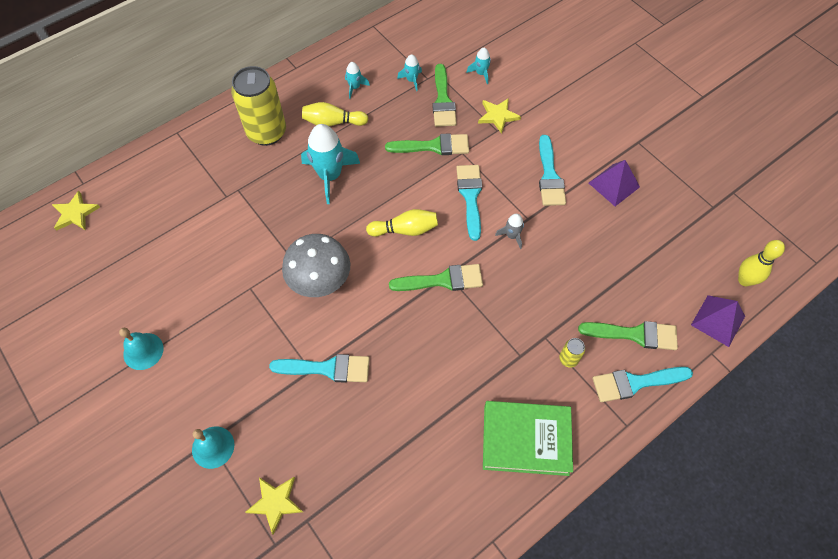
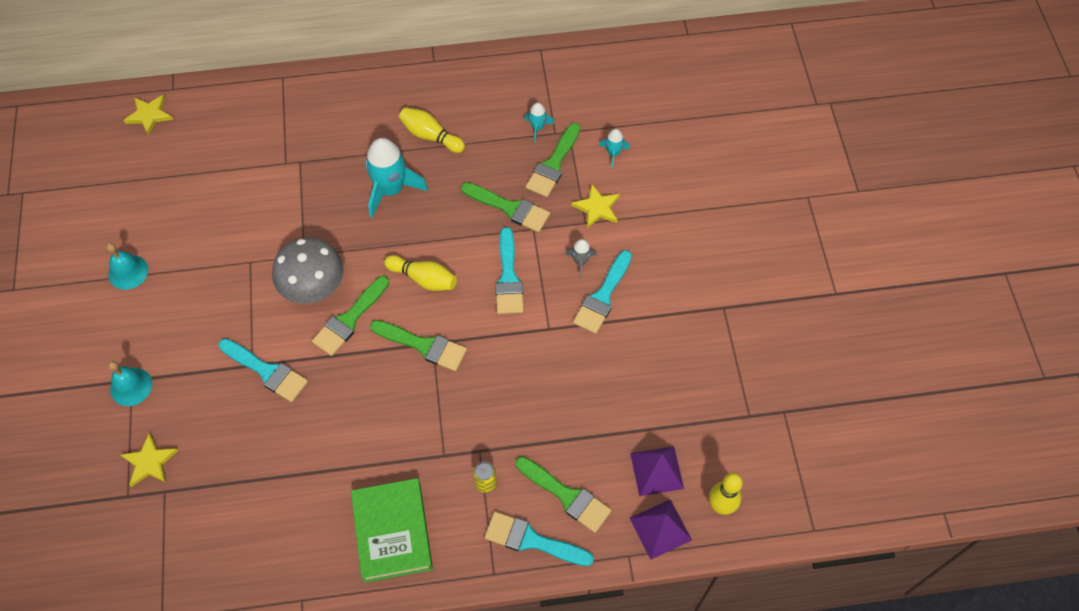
camera: 30 degrees right, 0 degrees up
yellow can [231,66,286,146] -> none
turquoise rocket [345,62,370,99] -> none
turquoise brush [456,165,482,241] -> turquoise brush turned 150 degrees clockwise [495,227,524,314]
green book [483,401,573,476] -> green book turned 45 degrees clockwise [351,478,433,583]
grey rocket [495,214,524,249] -> grey rocket moved to [565,239,597,278]
purple pyramid [589,160,640,206] -> purple pyramid moved to [630,446,684,496]
none -> green brush [312,276,389,356]

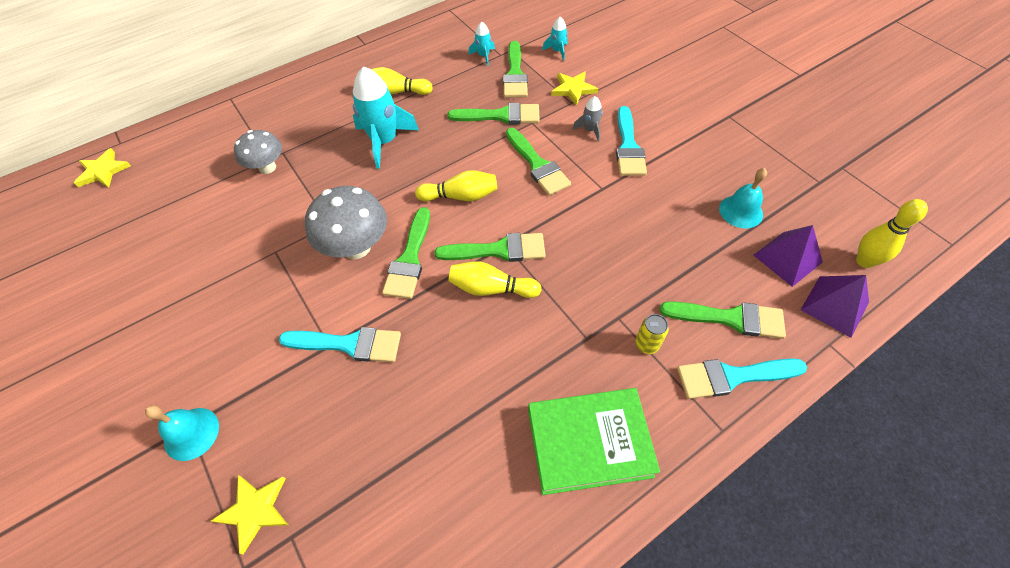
camera: 25 degrees left, 5 degrees down
turquoise bell [106,243,148,290] -> turquoise bell moved to [719,168,767,228]
green book [351,478,433,583] -> green book turned 60 degrees counterclockwise [528,388,660,495]
turquoise brush [495,227,524,314] -> green brush [506,128,571,195]
none -> grey mushroom [234,130,282,174]
none -> yellow bowling pin [448,261,541,298]

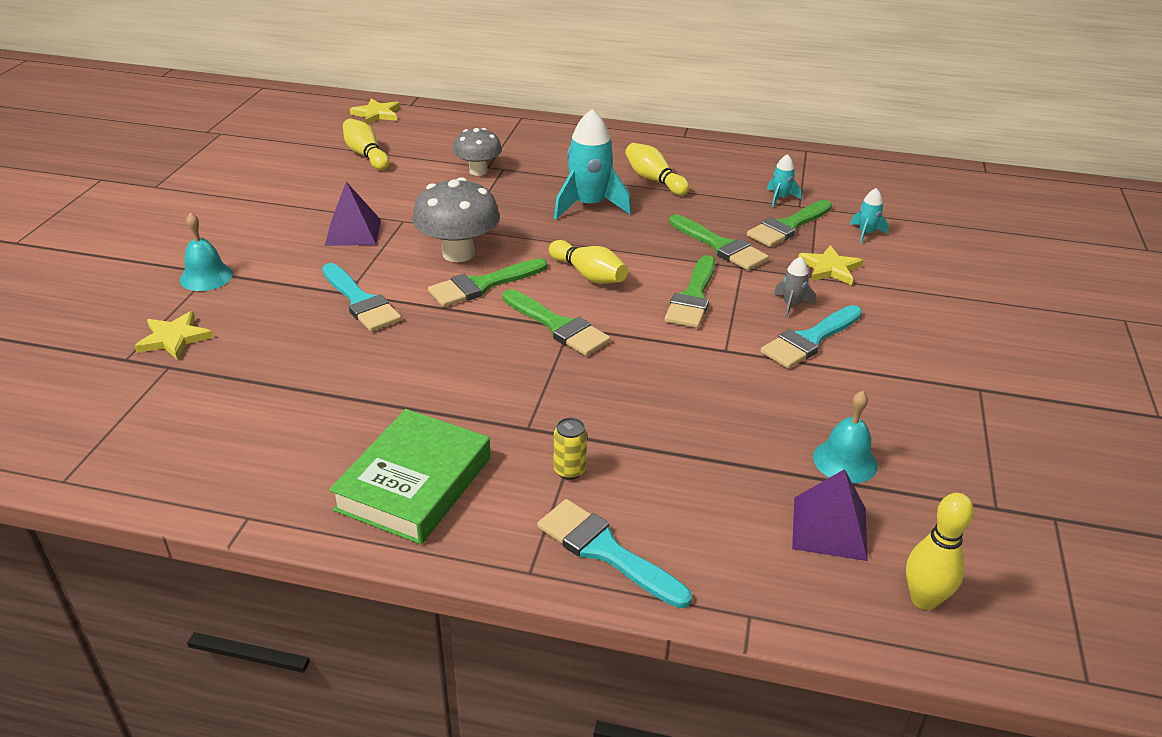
camera: 45 degrees right, 20 degrees down
yellow bowling pin [448,261,541,298] -> yellow bowling pin moved to [343,119,389,170]
green book [528,388,660,495] -> green book turned 75 degrees clockwise [329,409,491,545]
green brush [659,301,786,339] -> none
purple pyramid [801,275,869,338] -> purple pyramid moved to [325,182,381,246]

